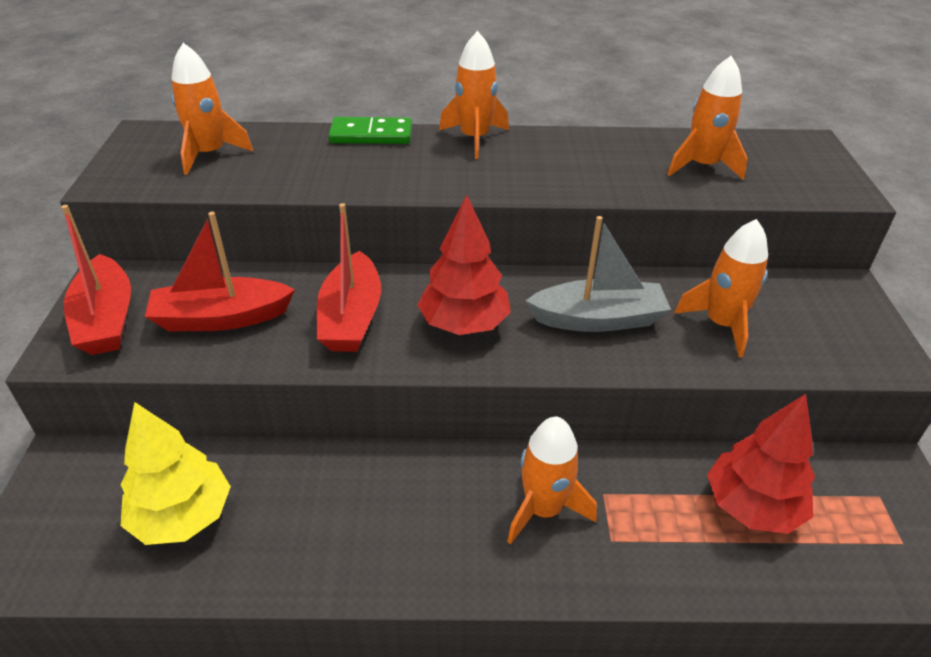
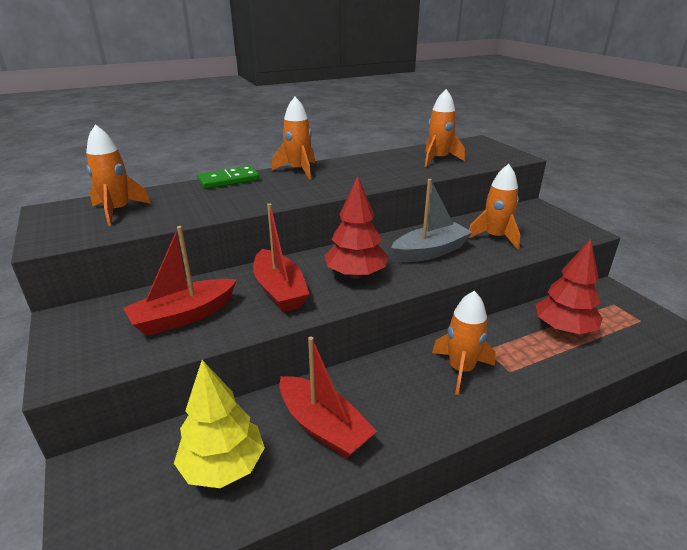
camera: 25 degrees left, 10 degrees down
red boat [61,205,131,355] -> red boat moved to [279,337,377,459]

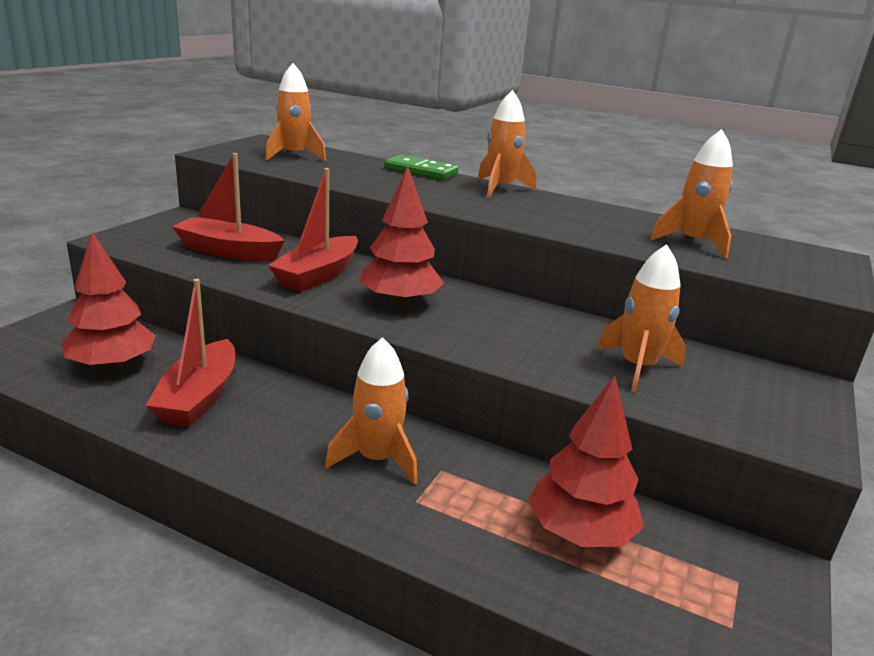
camera: 50 degrees right, 5 degrees down
yellow tree [174,360,265,488] -> red tree [62,232,156,371]
grey boat [391,179,473,262] -> none

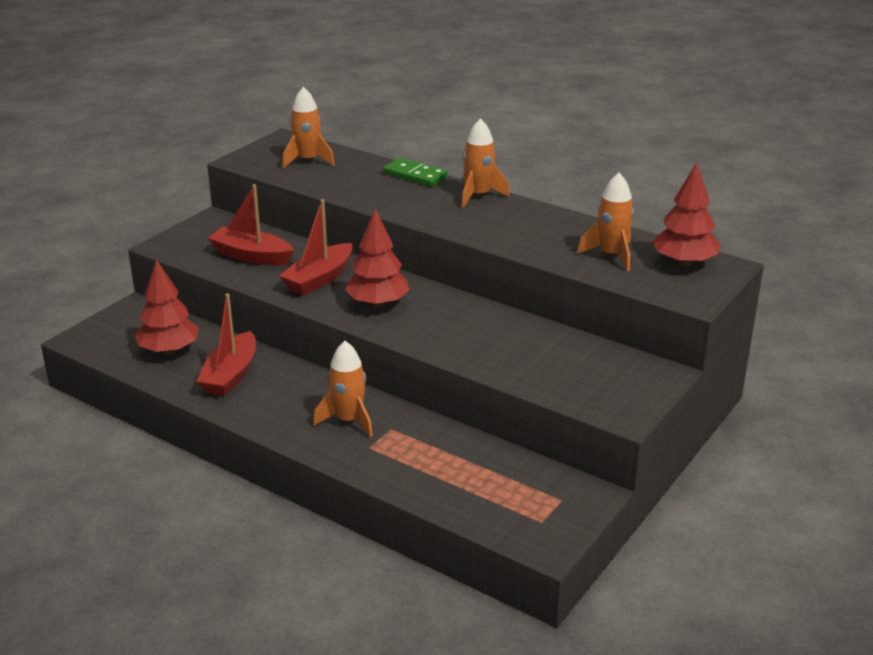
camera: 10 degrees right, 5 degrees up
red tree [528,376,644,547] -> red tree moved to [652,163,719,266]
orange rocket [597,244,686,392] -> none

